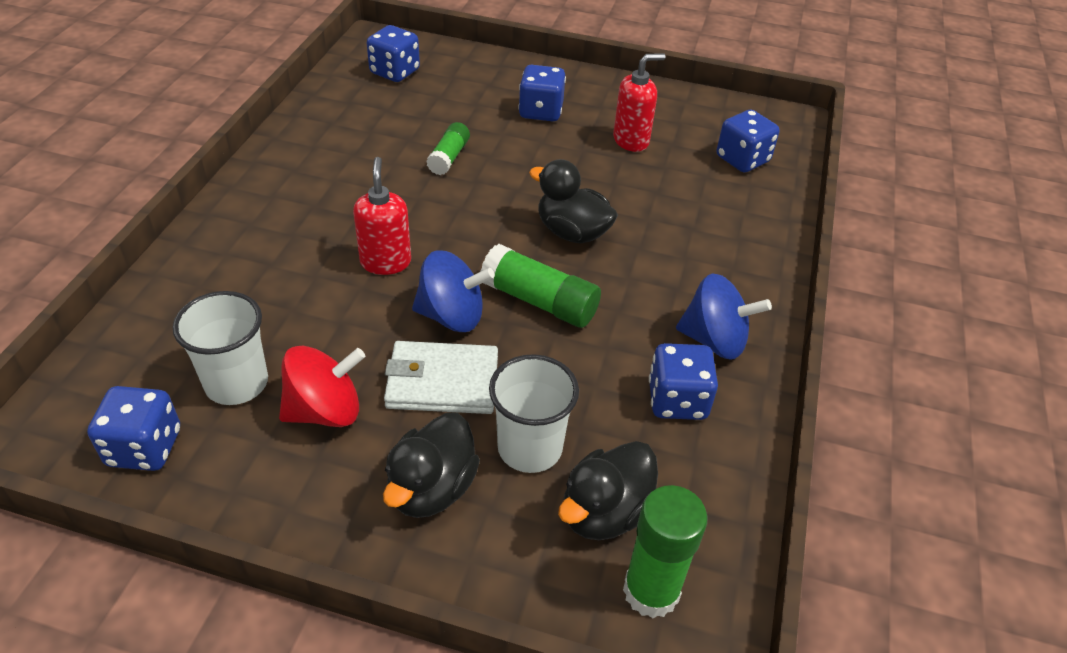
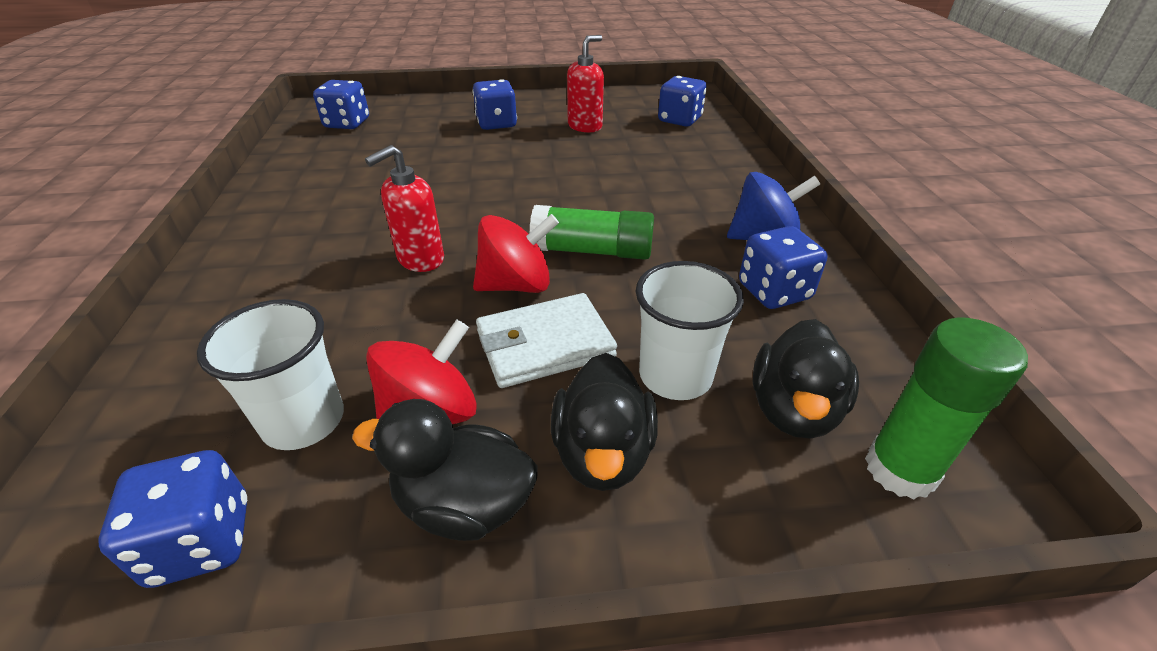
camera: 20 degrees left, 5 degrees down
red soap dispenser [353,157,411,275] -> red soap dispenser turned 105 degrees counterclockwise [365,145,444,272]
blue spinning top [412,250,495,332] -> red spinning top [473,214,559,293]
green glue stick [426,122,470,175] -> none
black duck [529,159,618,243] -> black duck moved to [352,399,538,541]

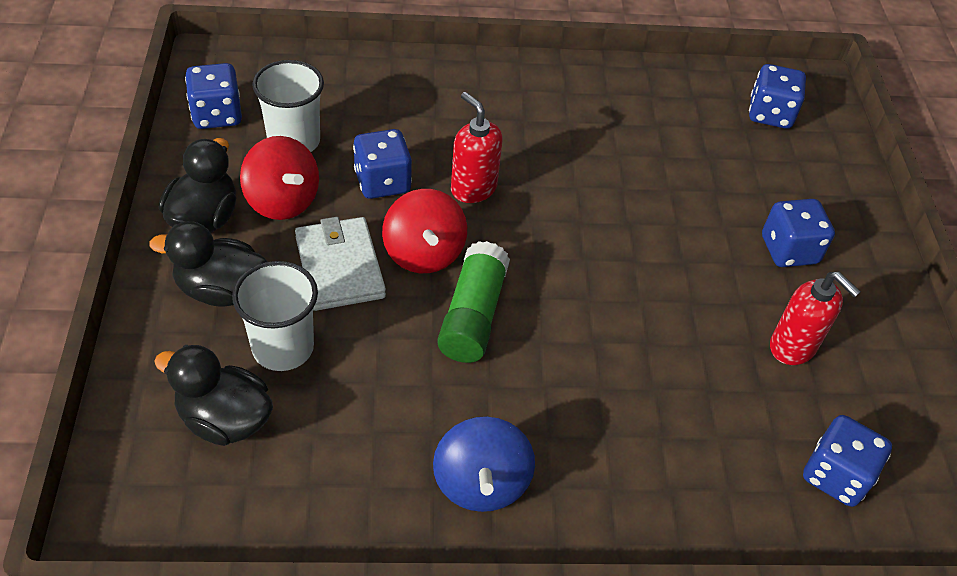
camera: 90 degrees right, 10 degrees up
blue dice [739,226,828,309] -> blue dice moved to [353,129,412,199]
green glue stick [865,317,1028,499] -> none

